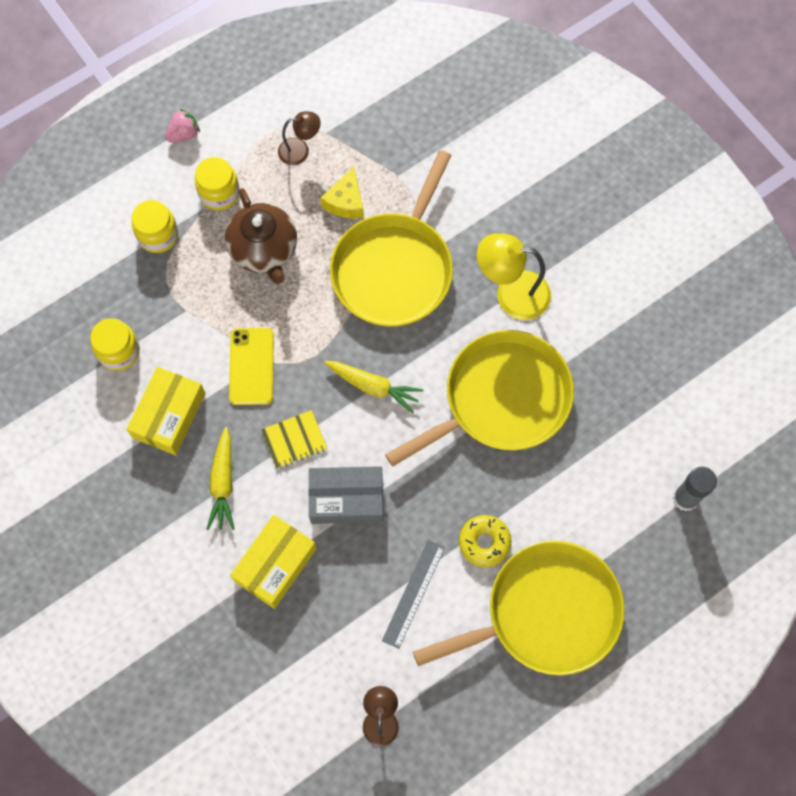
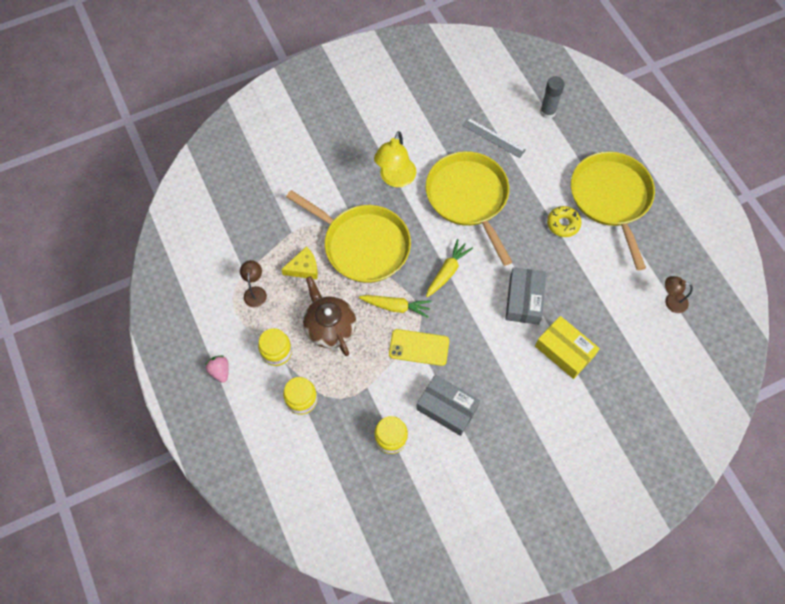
camera: 80 degrees left, 5 degrees down
yellow box [126,367,206,455] -> grey box [416,375,480,436]
yellow carrot [206,427,235,530] -> yellow carrot moved to [359,295,432,318]
brown teapot [225,188,297,284] -> brown teapot turned 105 degrees counterclockwise [303,276,356,356]
yellow notebook [261,410,327,469] -> none
yellow cheese [320,167,364,219] -> yellow cheese turned 45 degrees counterclockwise [281,246,318,279]
grey ruler [382,540,445,649] -> grey ruler moved to [462,118,526,158]

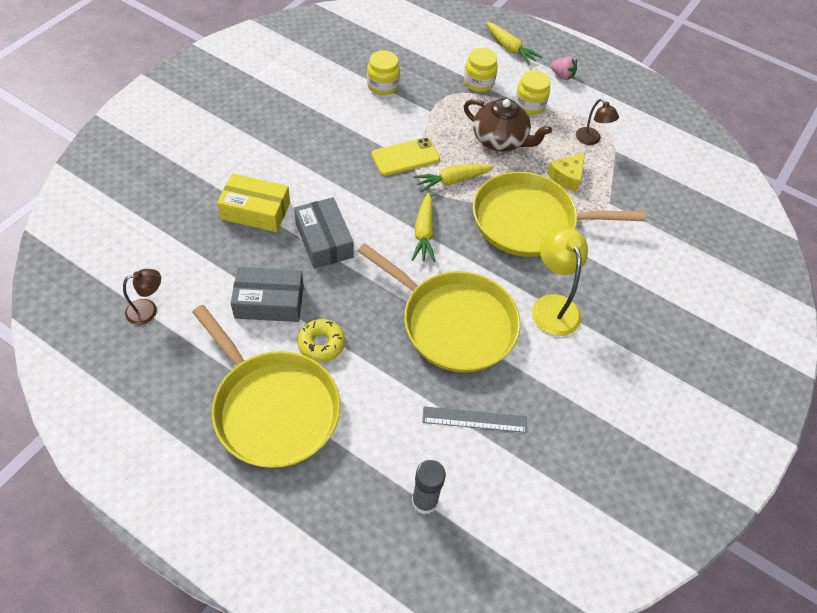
camera: 145 degrees right, 10 degrees down
grey box [416,375,480,436] -> grey box moved to [231,267,304,322]
none -> yellow carrot [486,22,542,65]

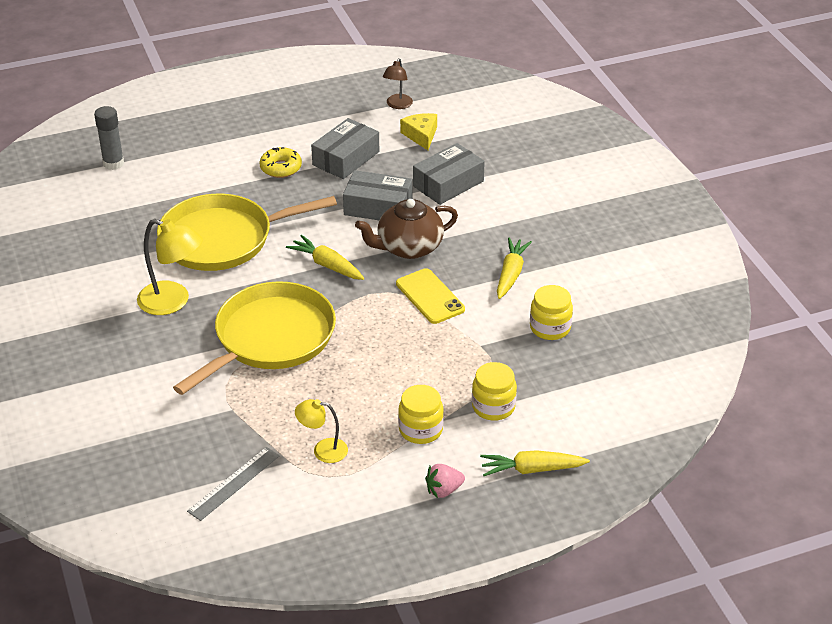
camera: 130 degrees right, 15 degrees down
yellow pan [193,305,341,468] -> none
yellow box [217,173,290,232] -> grey box [413,143,485,205]
yellow phone [372,138,440,176] -> yellow phone turned 45 degrees counterclockwise [396,268,465,324]
yellow carrot [414,164,494,192] -> yellow carrot moved to [497,237,532,299]
grey ruler [422,406,527,433] -> grey ruler moved to [187,447,280,521]
brown teapot [464,98,552,151] -> brown teapot moved to [355,199,458,259]
yellow cheese [547,153,585,192] -> yellow cheese moved to [400,113,437,150]
brown lamp [576,99,619,145] -> yellow lamp [295,399,348,463]

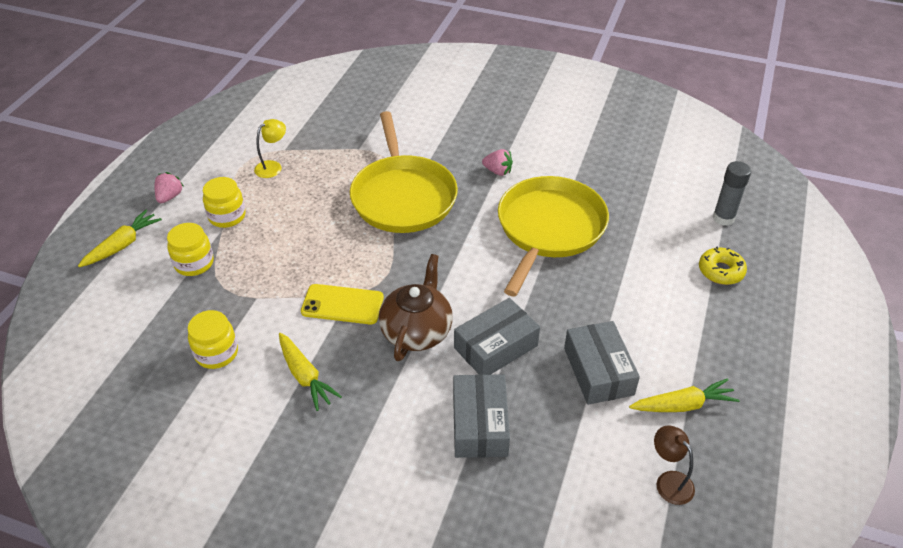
camera: 130 degrees right, 5 degrees up
yellow lamp [137,219,203,315] -> pink strawberry [482,149,513,176]
grey ruler [187,447,280,521] -> none
yellow donut [260,147,302,178] -> yellow donut moved to [699,246,747,285]
yellow carrot [286,235,364,280] -> yellow carrot moved to [629,378,740,412]
yellow cheese [400,113,437,150] -> none

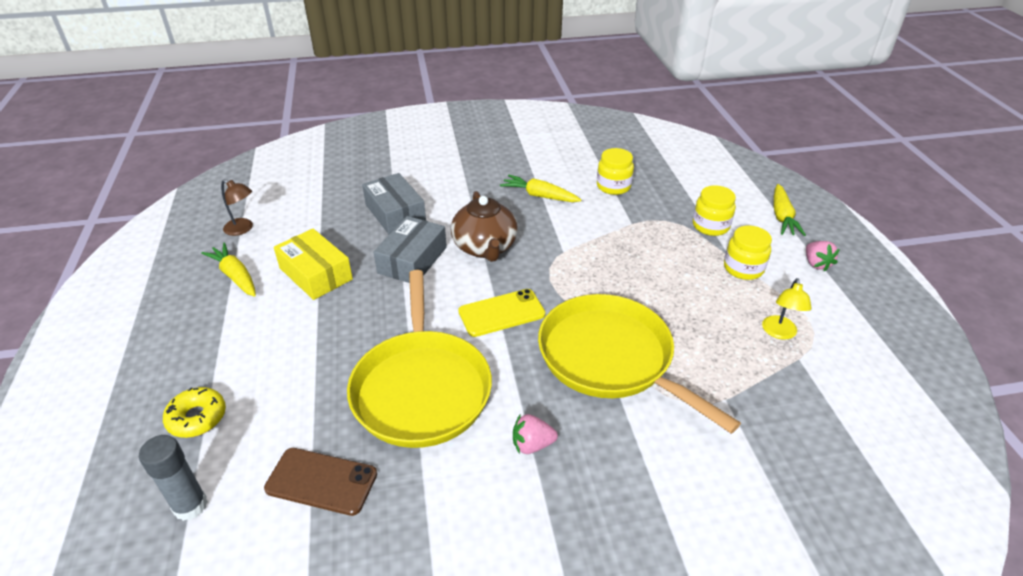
camera: 150 degrees right, 5 degrees down
yellow phone [301,284,384,324] -> yellow phone moved to [458,289,545,337]
grey box [564,321,640,405] -> yellow box [274,228,353,300]
yellow carrot [629,378,740,412] -> yellow carrot turned 90 degrees clockwise [201,242,256,297]
none -> brown phone [264,448,377,516]

